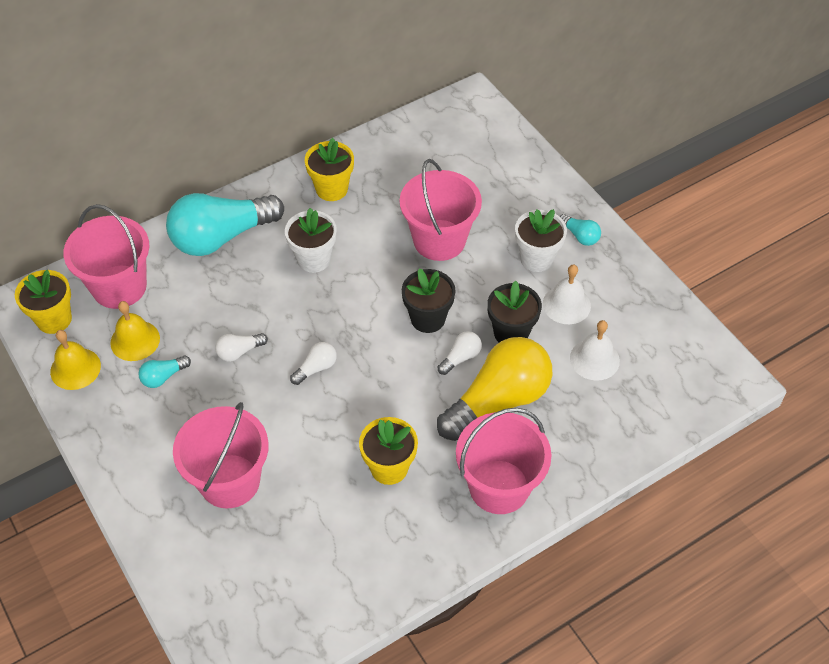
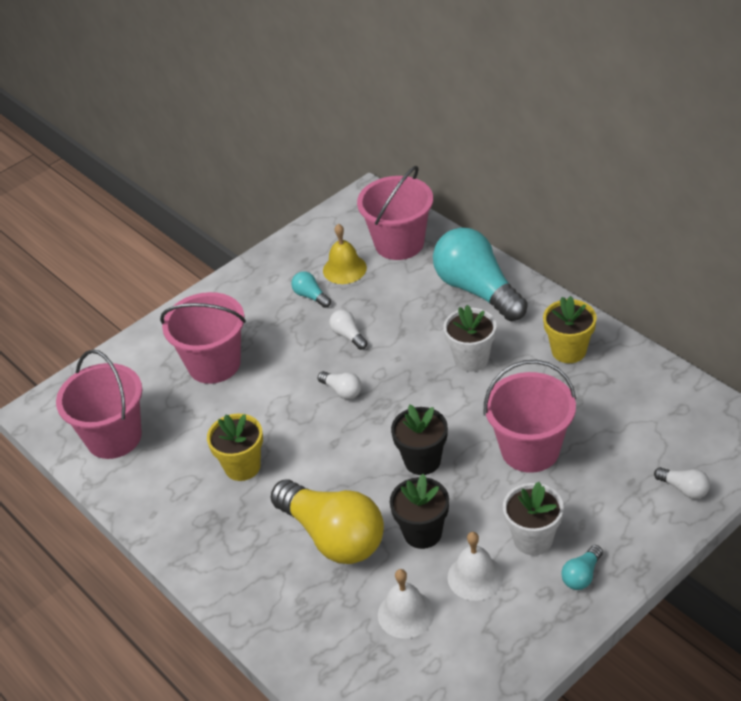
camera: 85 degrees right, 10 degrees down
yellow flower pot [15,270,72,334] -> none
yellow bell [50,330,101,390] -> none
white light bulb [438,331,482,375] -> white light bulb moved to [654,467,710,499]
pink bucket [456,408,552,514] -> pink bucket moved to [56,349,142,459]

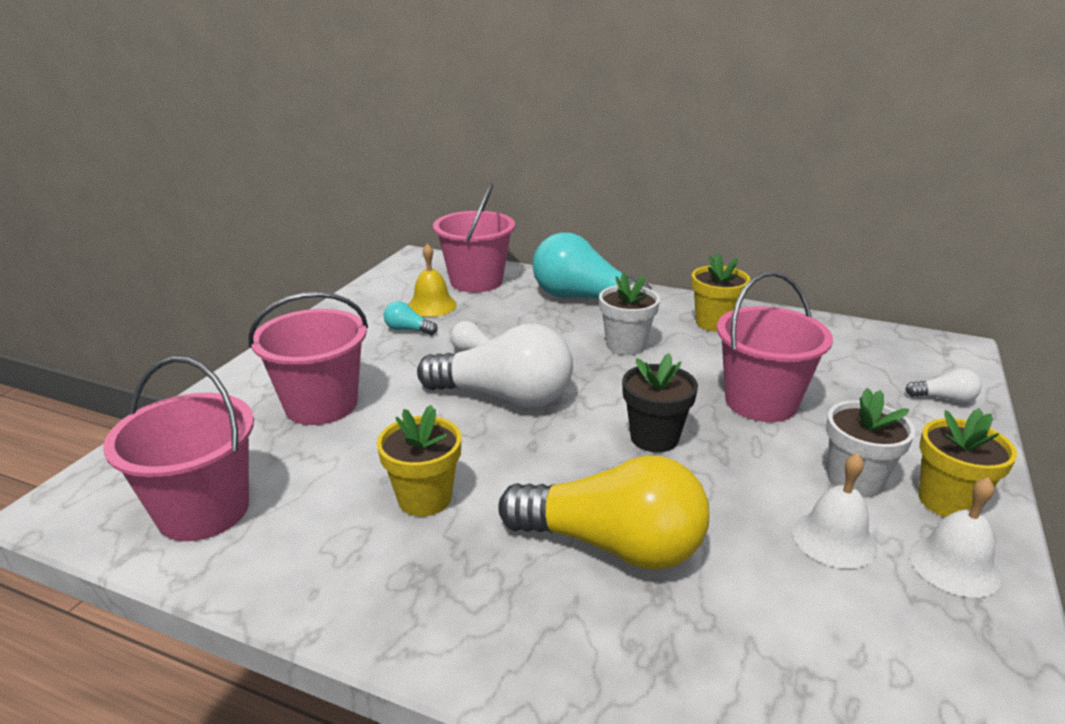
camera: 30 degrees left, 15 degrees down
white light bulb [318,371,361,399] -> white light bulb [417,324,573,408], size x2.40
white bell [378,569,434,639] -> white bell moved to [909,477,1002,598]
black flower pot [390,474,449,549] -> none
turquoise light bulb [561,545,603,590] -> yellow flower pot [919,408,1017,517]

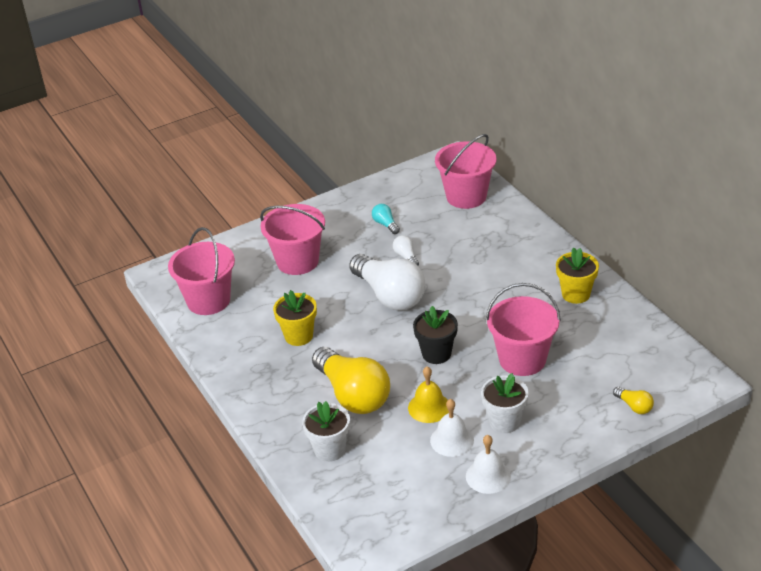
camera: 40 degrees right, 10 degrees up
yellow bell [408,243,457,317] -> yellow bell moved to [408,366,449,423]
turquoise light bulb [532,233,652,298] -> none
white flower pot [599,273,660,355] -> white flower pot moved to [302,401,350,462]
white light bulb [905,369,982,403] -> yellow light bulb [613,387,654,414]
yellow flower pot [919,408,1017,517] -> none

